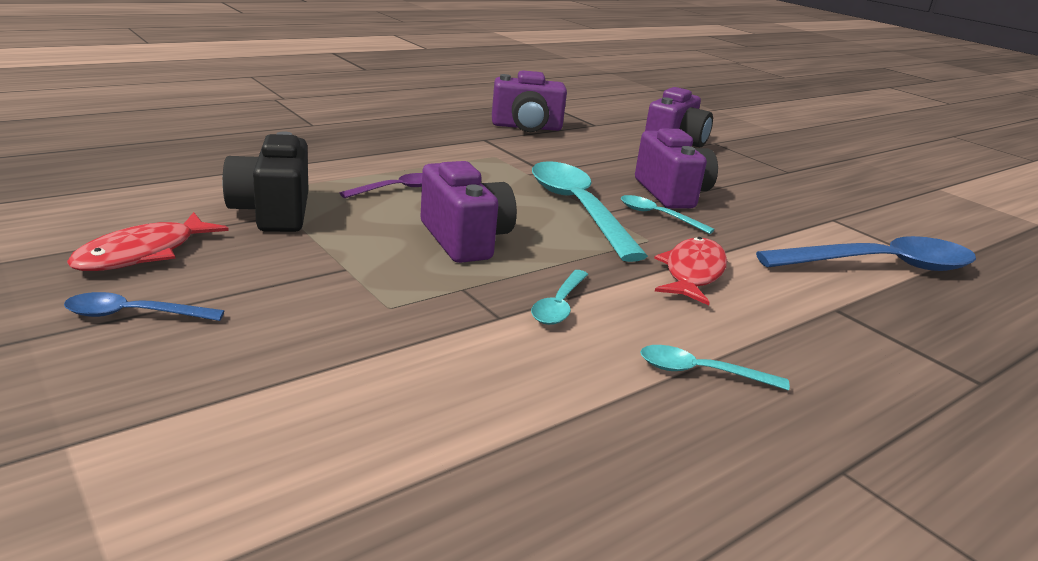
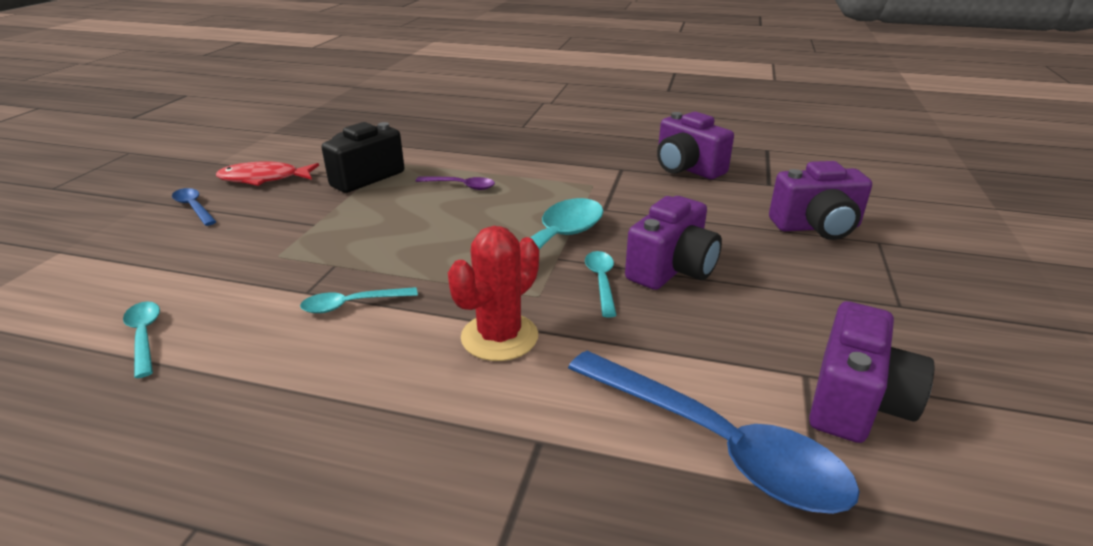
camera: 55 degrees right, 5 degrees up
purple camera [421,161,517,263] -> purple camera moved to [809,301,935,443]
turquoise spoon [640,345,790,390] -> turquoise spoon moved to [123,302,160,378]
red fish [654,237,727,305] -> red cactus [448,226,539,361]

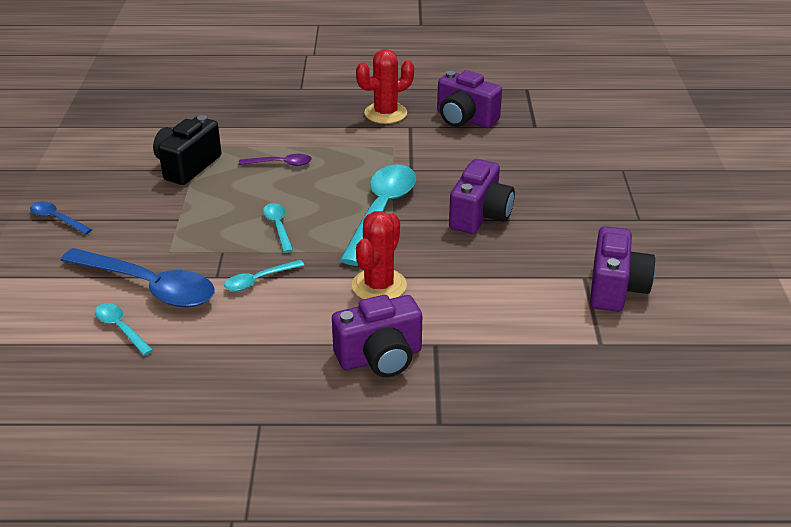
camera: 15 degrees left, 5 degrees up
red fish [216,161,319,186] -> none
blue spoon [568,351,860,514] -> blue spoon moved to [61,248,215,307]
turquoise spoon [585,251,617,317] -> turquoise spoon moved to [263,203,293,253]
purple camera [769,161,872,240] -> purple camera moved to [332,295,422,377]
none -> red cactus [356,49,414,124]

